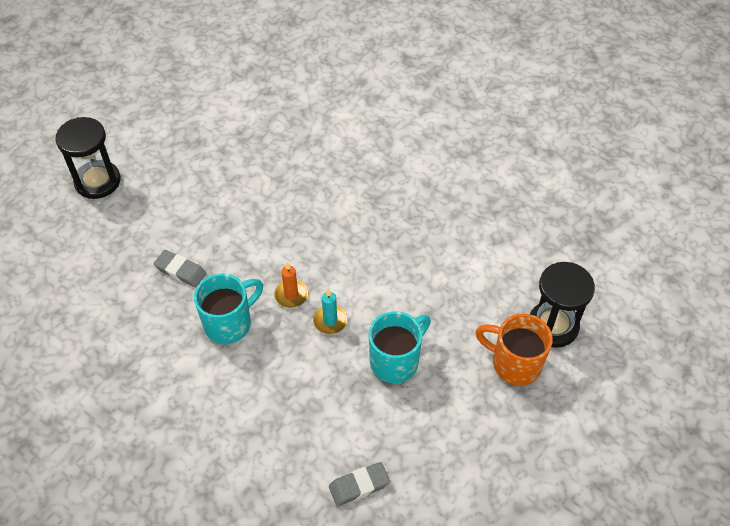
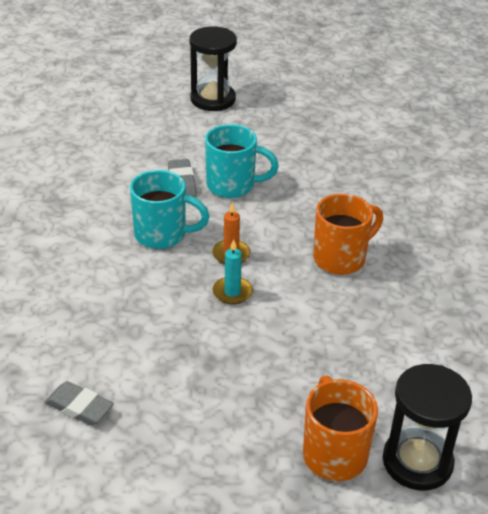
camera: 50 degrees right, 15 degrees down
turquoise mug [369,311,431,383] -> turquoise mug moved to [205,124,279,198]
none -> orange mug [313,194,383,275]

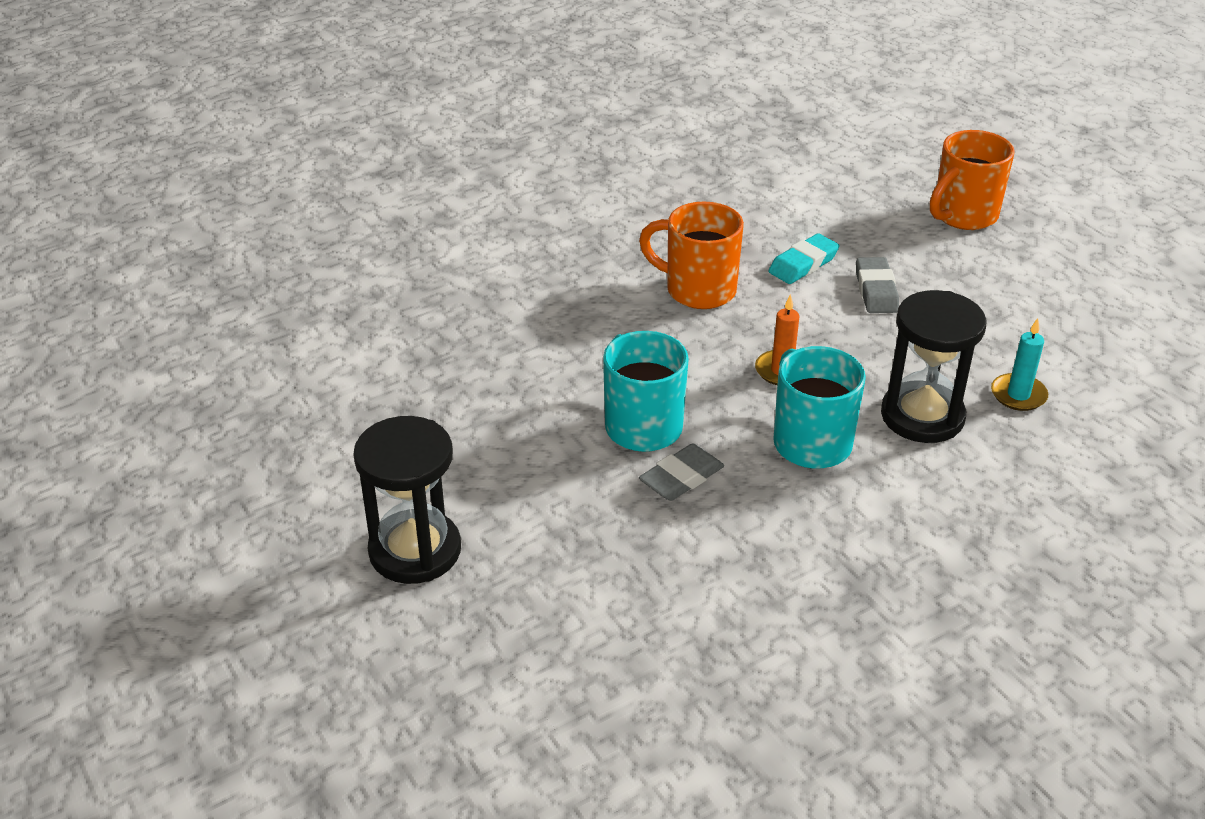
camera: 120 degrees left, 0 degrees up
grey eraser [44,381,114,425] -> grey eraser moved to [856,257,899,313]
turquoise candle [213,239,253,305] -> turquoise candle moved to [991,318,1048,411]
black hourglass [383,364,472,490] -> black hourglass moved to [881,290,987,443]
none -> turquoise eraser [768,233,840,284]

